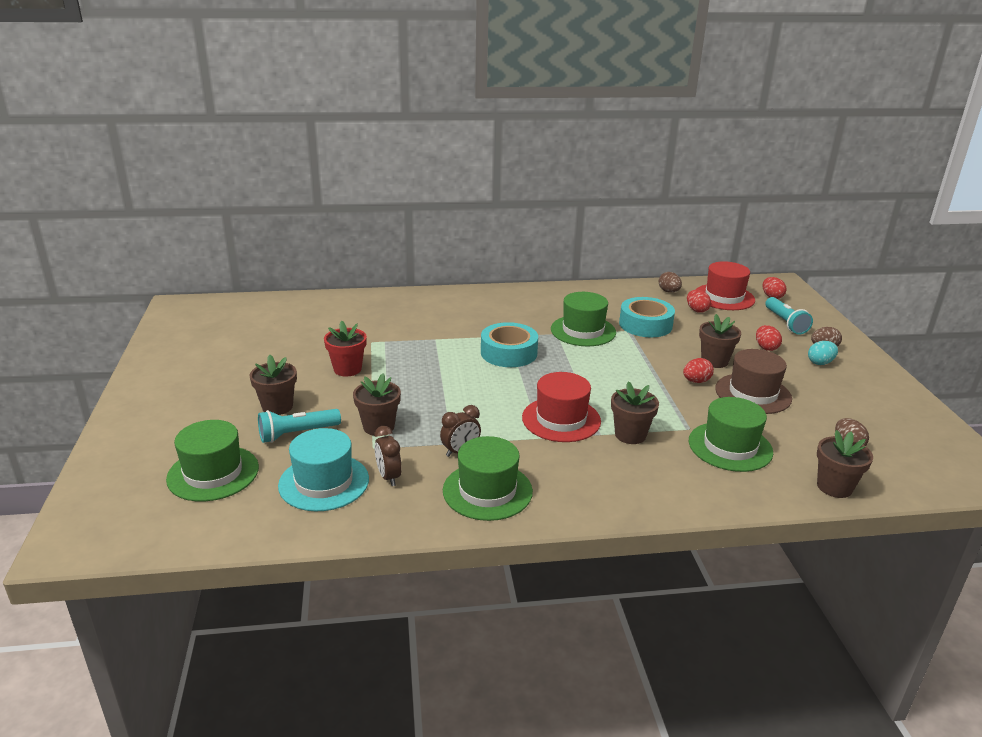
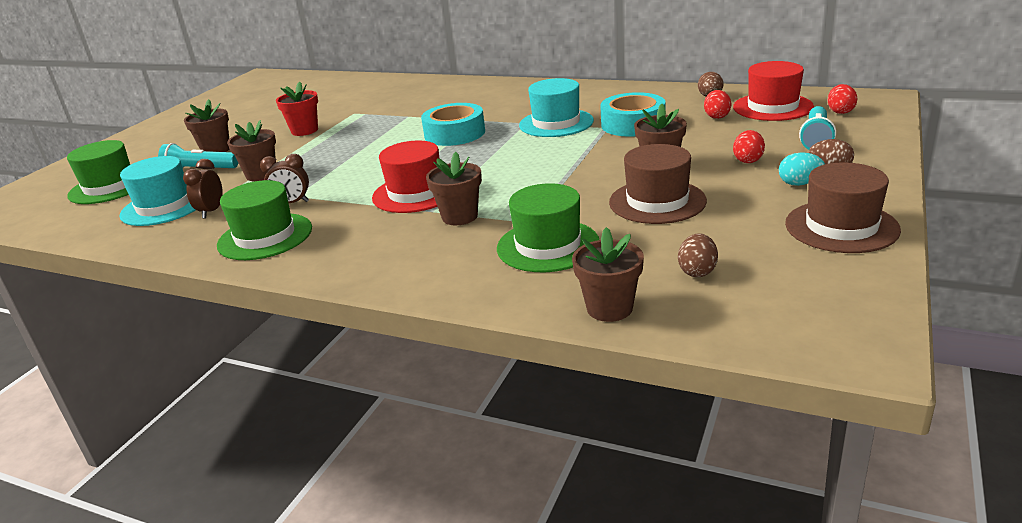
camera: 35 degrees right, 0 degrees up
green hat [551,292,616,346] -> turquoise hat [519,78,594,137]
red egg [683,358,714,383] -> none
none -> brown hat [785,162,901,253]

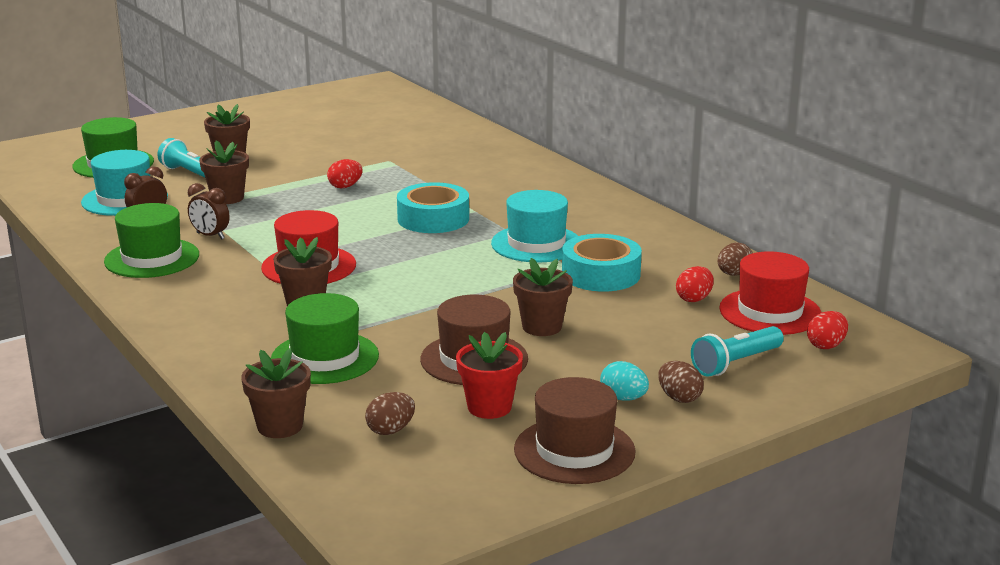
camera: 30 degrees right, 5 degrees down
red flower pot [276,81,318,136] -> red flower pot moved to [456,332,523,419]
red egg [733,130,765,163] -> red egg moved to [327,159,363,189]

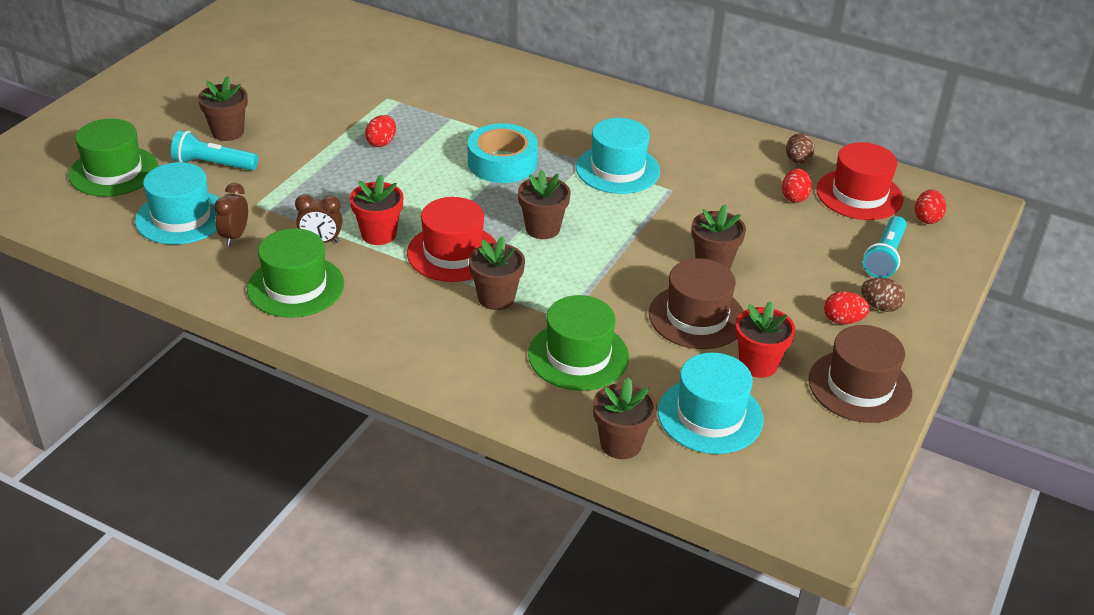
camera: 30 degrees left, 15 degrees up
brown flower pot [199,140,249,204] -> brown flower pot moved to [518,170,571,239]
brown egg [365,392,415,435] -> turquoise hat [658,352,764,454]
turquoise tape [562,234,642,291] -> none
turquoise egg [600,361,649,401] -> red egg [824,291,870,324]
none -> red flower pot [350,175,404,245]

